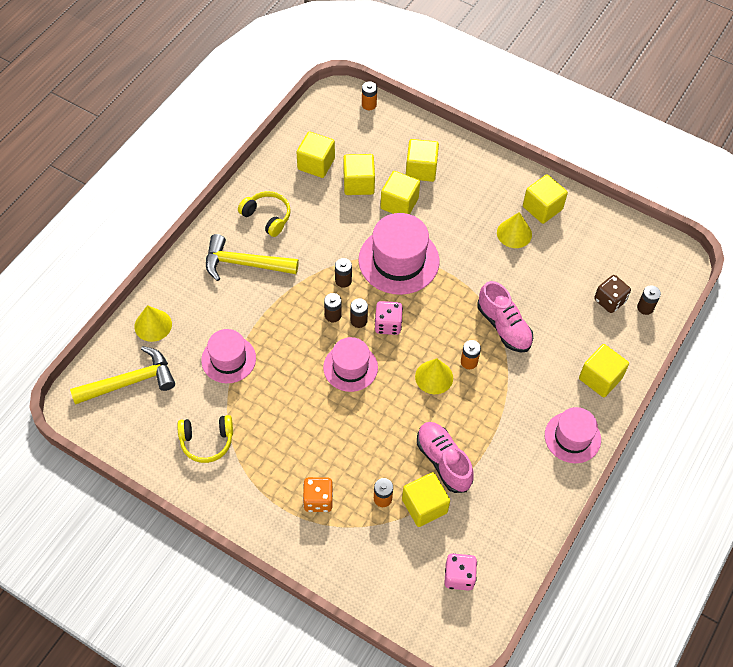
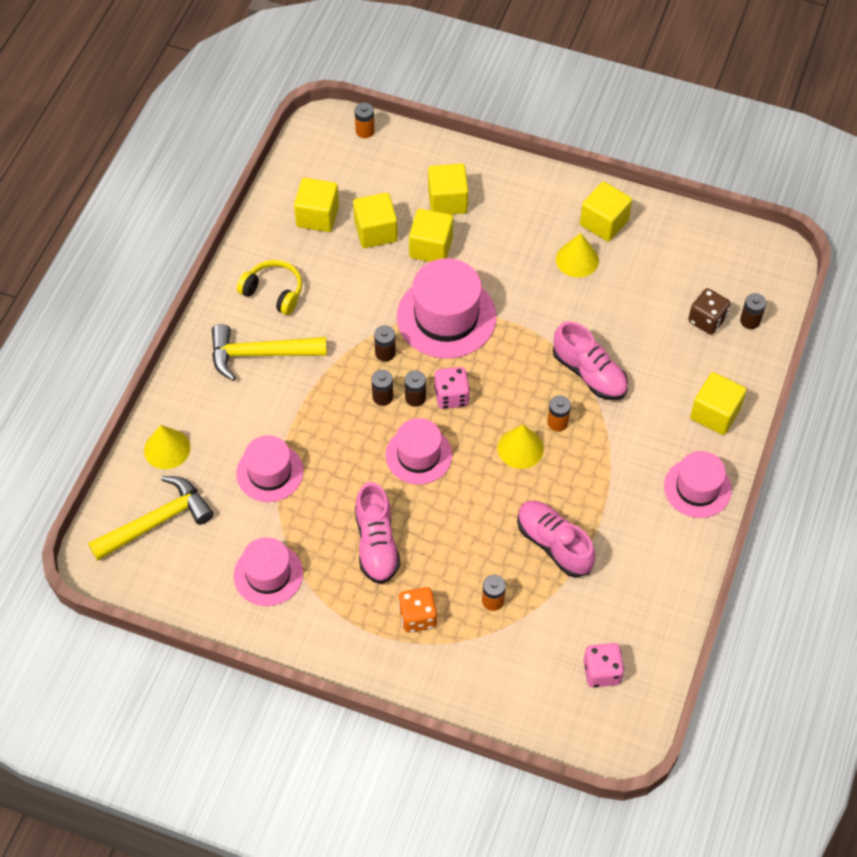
camera: 10 degrees left, 0 degrees up
yellow headphones [177,415,233,463] -> pink hat [234,537,303,606]
yellow cube [402,472,450,527] -> none
none -> pink shoe [355,482,400,584]

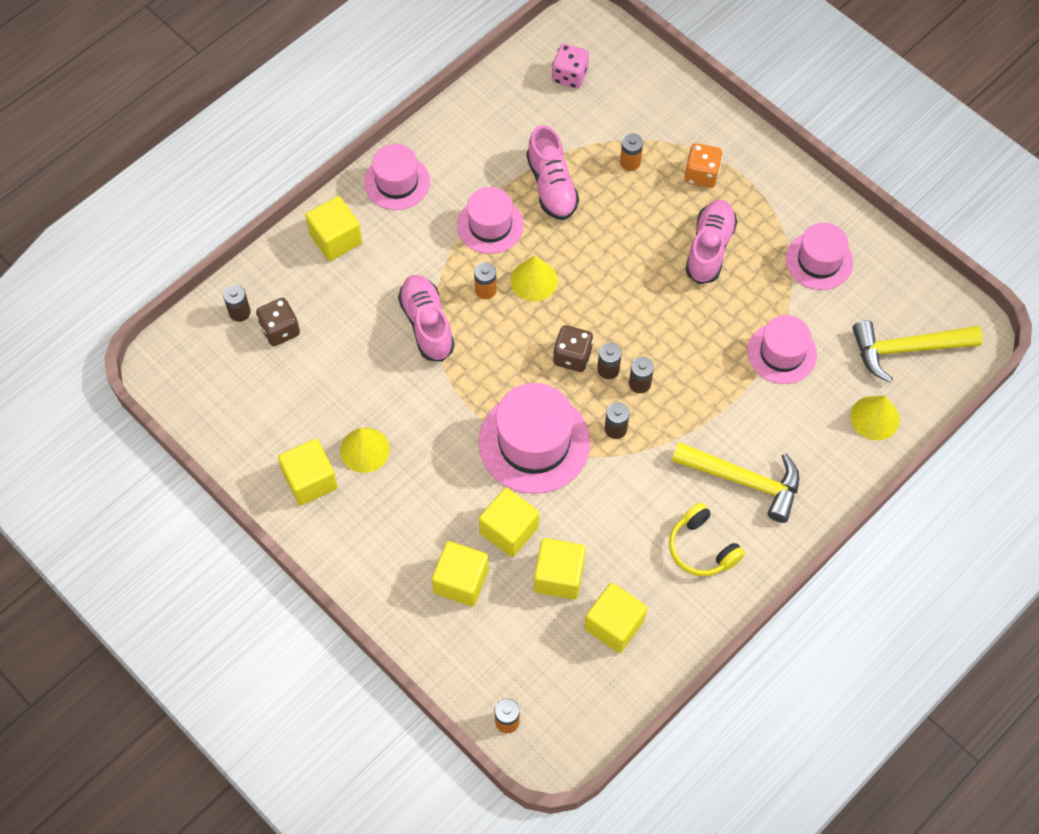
camera: 155 degrees left, 5 degrees up
pink hat [385,418,452,485] -> pink hat moved to [457,187,524,254]
pink dice [434,367,470,409] -> brown dice [553,325,593,372]

